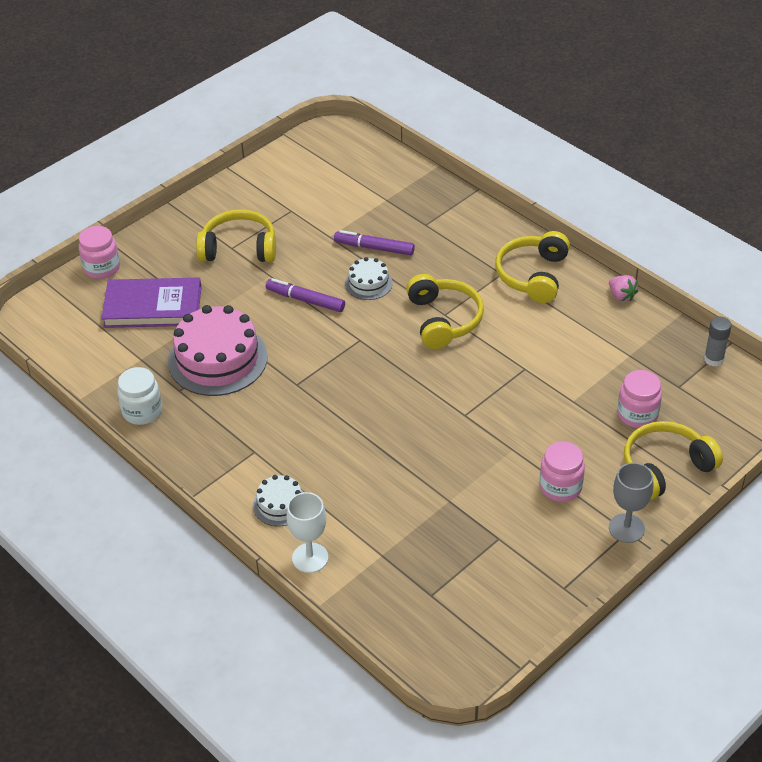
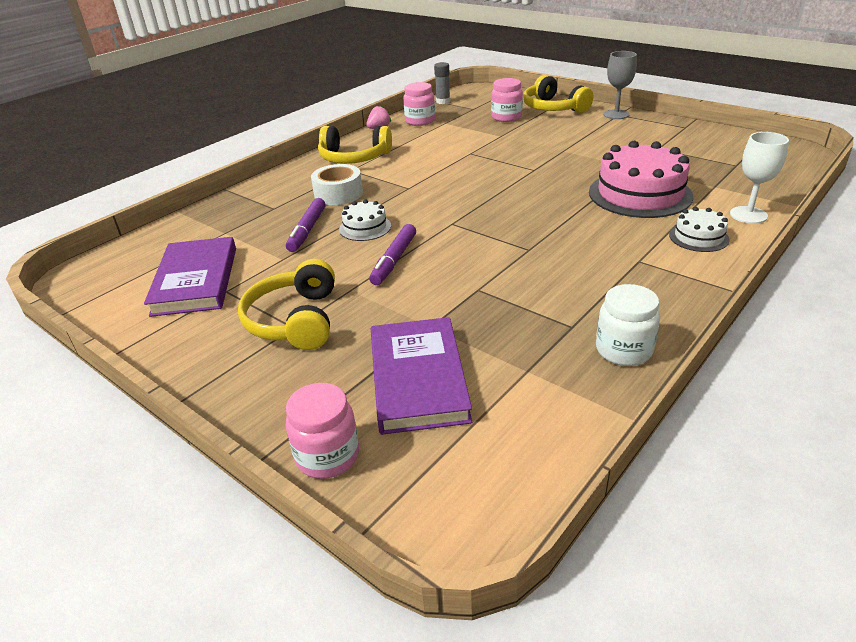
camera: 95 degrees left, 10 degrees down
pink cake [168,305,268,396] -> pink cake moved to [589,141,693,218]
yellow headphones [406,274,484,349] -> none
pink jar [539,441,585,502] -> pink jar moved to [403,82,435,126]
none -> purple book [144,237,236,317]
none -> white tape [311,164,363,205]

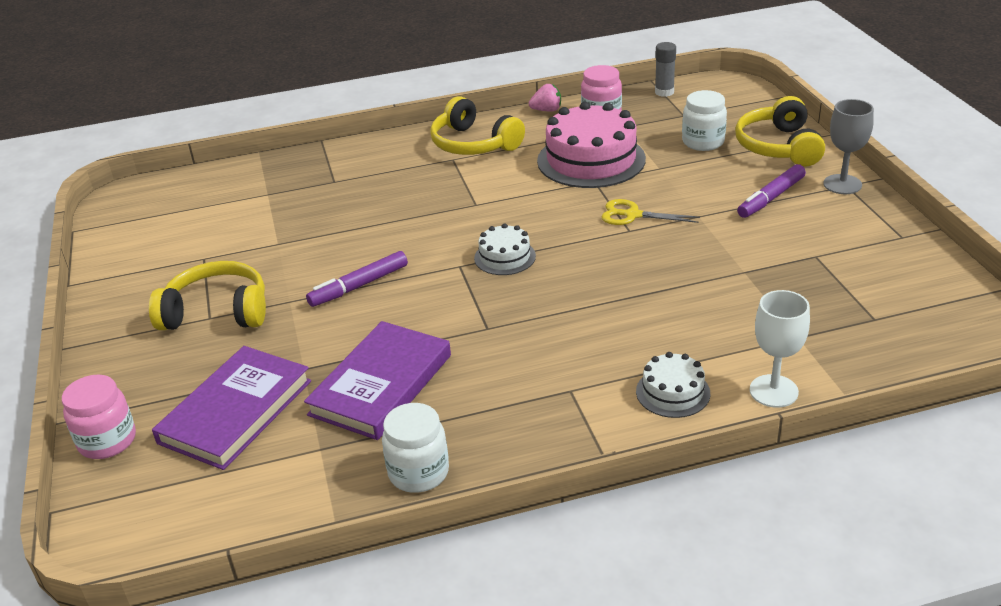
camera: 35 degrees right, 0 degrees up
purple book [144,237,236,317] -> purple book moved to [304,321,451,440]
yellow headphones [238,259,335,350] -> yellow headphones turned 60 degrees clockwise [149,261,266,330]
purple marker [286,198,325,252] -> purple marker moved to [737,164,806,218]
white tape [311,164,363,205] -> none
white cake [339,200,391,241] -> white cake moved to [474,224,536,275]
pink jar [491,78,523,122] -> white jar [682,90,727,151]
pink cake [589,141,693,218] -> pink cake moved to [537,102,646,188]
none -> yellow scissors [601,199,700,225]

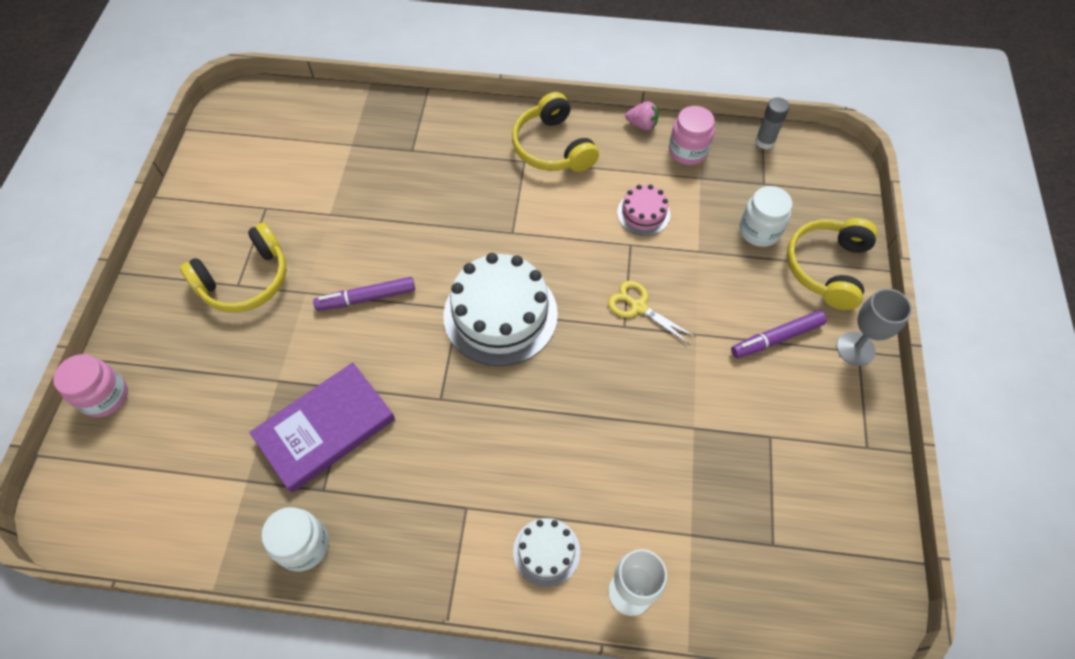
camera: 20 degrees right, 25 degrees up
yellow headphones [149,261,266,330] -> yellow headphones turned 120 degrees clockwise [180,223,287,312]
purple book [152,346,311,470] -> none
white cake [474,224,536,275] -> white cake [443,253,558,366], size x1.99
pink cake [537,102,646,188] -> pink cake [617,184,670,236], size x0.50

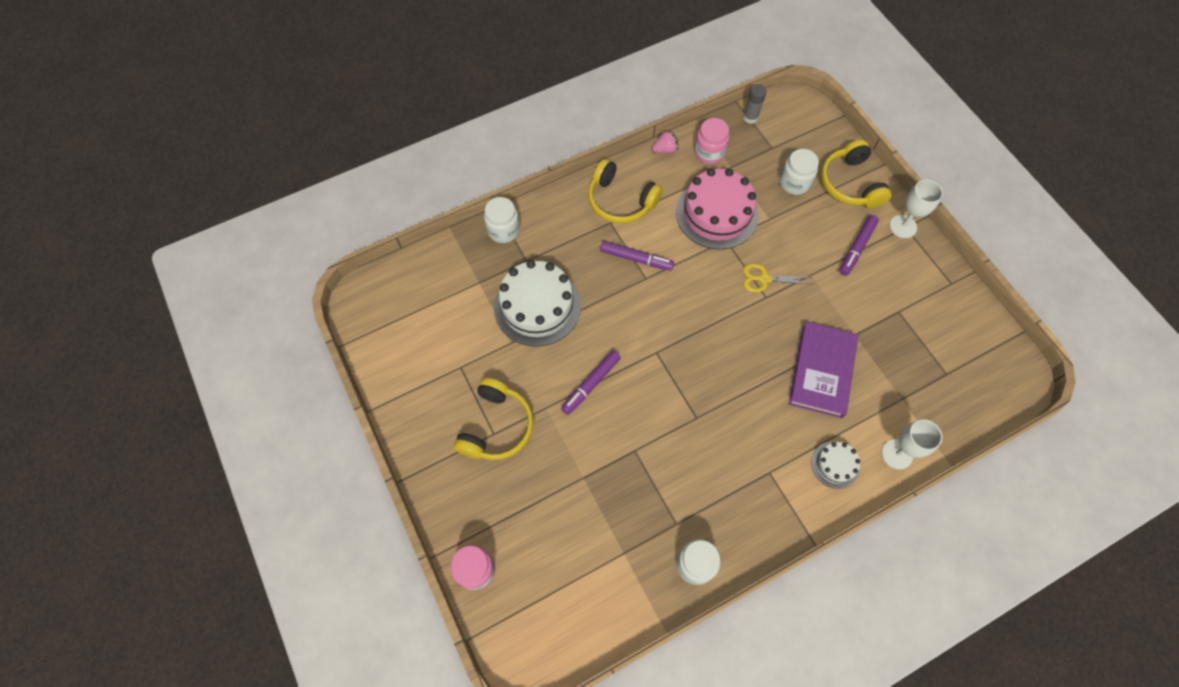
camera: 35 degrees left, 5 degrees up
purple book [249,362,395,493] -> purple book moved to [789,322,858,418]
white cake [443,253,558,366] -> white cake moved to [494,260,581,347]
pink cake [617,184,670,236] -> pink cake [676,168,759,250], size x1.99
grey goblet [837,289,912,366] -> white goblet [890,180,943,238]
none -> white jar [484,197,520,243]
none -> purple marker [600,241,674,271]

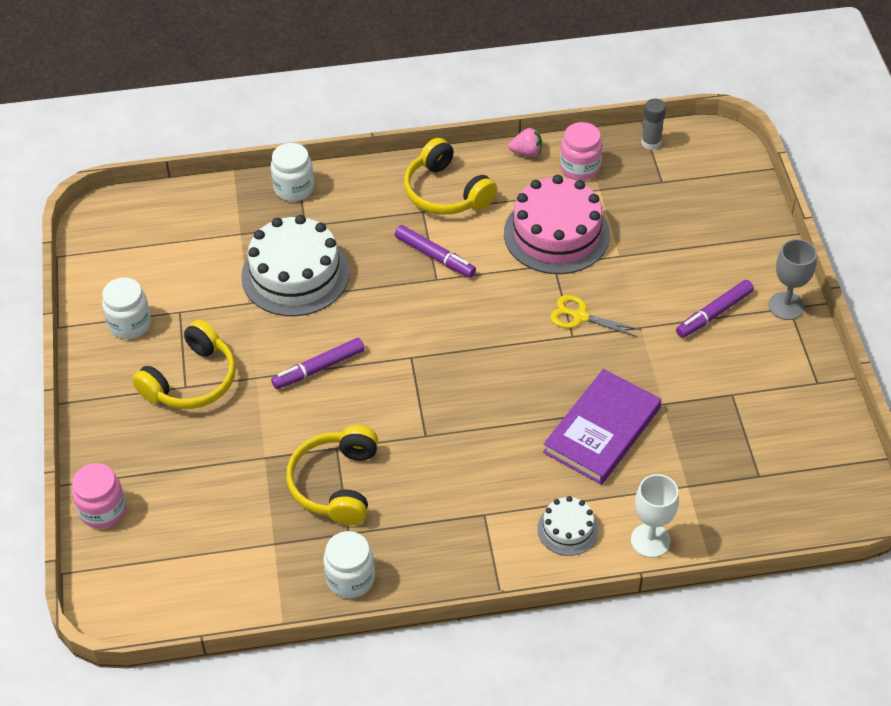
camera: 20 degrees right, 15 degrees down
white jar [780,149,819,195] -> white jar moved to [102,277,151,339]
yellow headphones [821,140,892,208] -> yellow headphones moved to [286,425,378,525]
white goblet [890,180,943,238] -> grey goblet [768,239,817,320]

